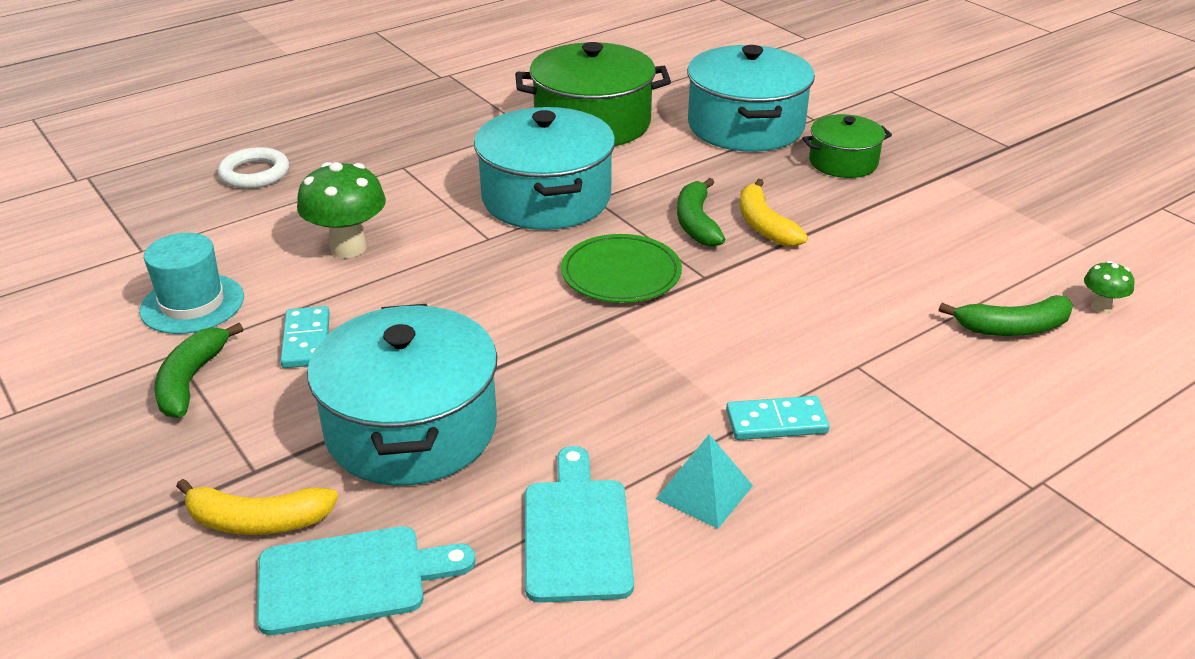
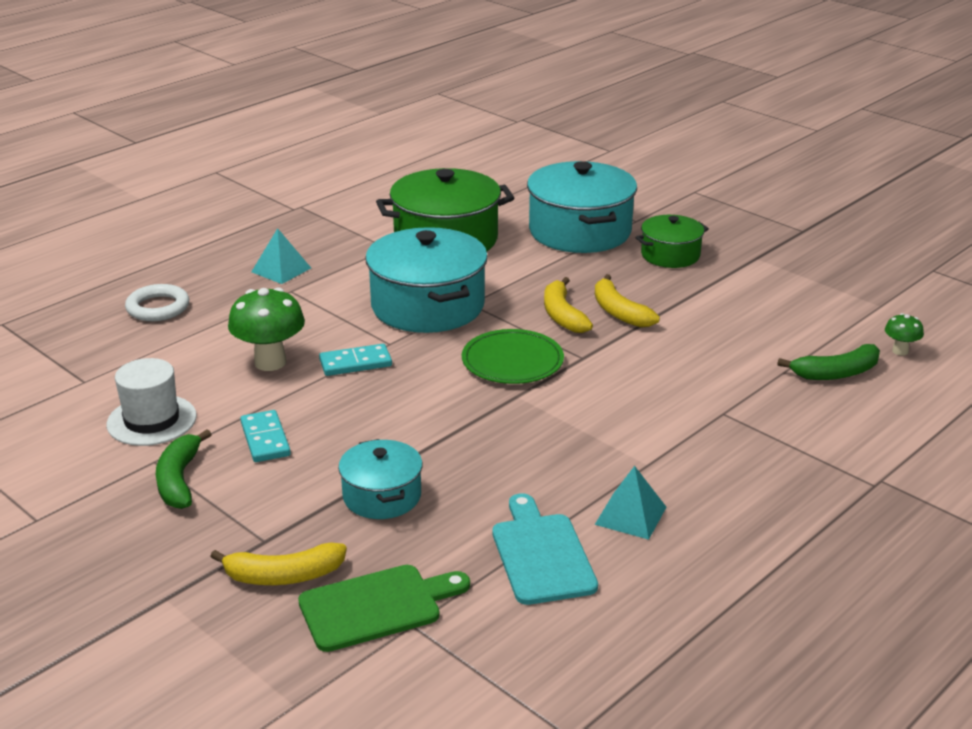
camera: 10 degrees left, 5 degrees down
turquoise hat [139,233,244,334] -> white hat [107,358,197,446]
turquoise cutting board [257,526,475,635] -> green cutting board [298,565,470,652]
turquoise pot [307,304,497,486] -> turquoise pot [338,439,423,519], size x0.56
green banana [677,178,725,247] -> yellow banana [544,277,593,333]
turquoise domino [726,396,829,440] -> turquoise domino moved to [319,344,392,376]
none -> turquoise pyramid [252,228,311,284]

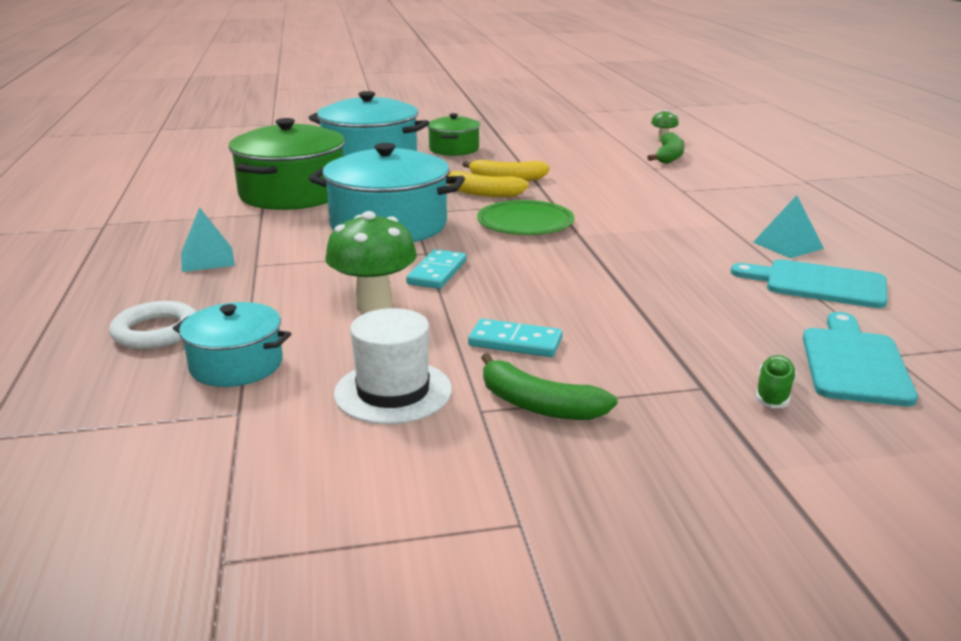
camera: 55 degrees left, 5 degrees down
yellow banana [210,543,347,585] -> green shoe [756,355,797,408]
green cutting board [298,565,470,652] -> turquoise cutting board [803,312,918,407]
turquoise pot [338,439,423,519] -> turquoise pot moved to [173,302,291,387]

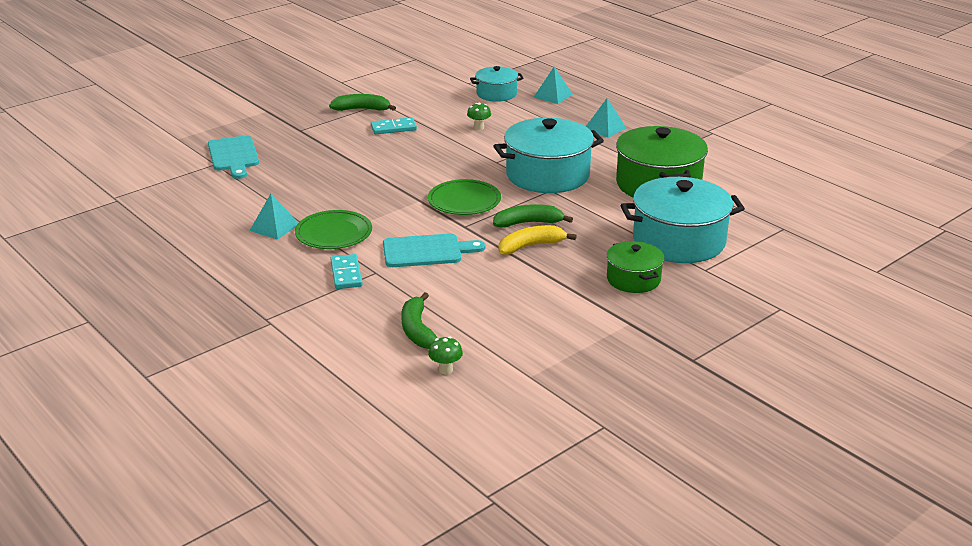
camera: 150 degrees right, 5 degrees up
white ring [109,301,196,349] -> turquoise pyramid [534,67,573,104]
green mushroom [325,211,417,313] -> green mushroom [467,103,491,130], size x0.51
white hat [334,308,452,424] -> none
turquoise domino [406,249,466,289] -> turquoise domino moved to [330,254,363,289]
yellow banana [447,171,529,197] -> green banana [493,204,573,228]
turquoise cutting board [730,259,888,308] -> turquoise cutting board moved to [383,234,485,267]
green shoe [756,355,797,408] -> none
none -> green plate [295,210,372,249]

